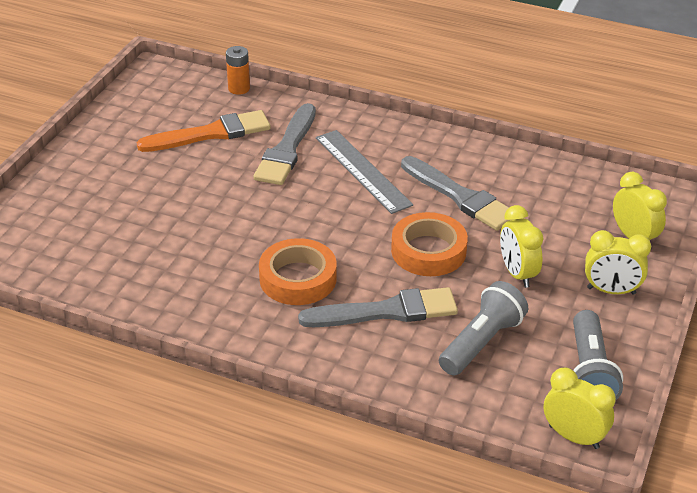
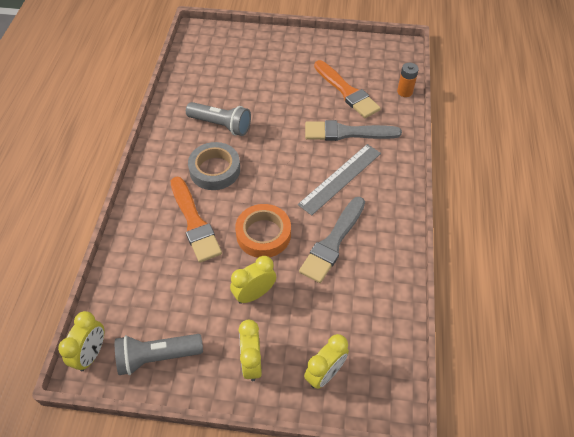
camera: 75 degrees right, 15 degrees up
orange tape [259,238,337,305] -> grey tape [188,142,240,190]
grey brush [298,287,458,327] -> orange brush [171,177,222,263]
grey flashlight [439,281,528,376] -> grey flashlight moved to [186,102,251,136]

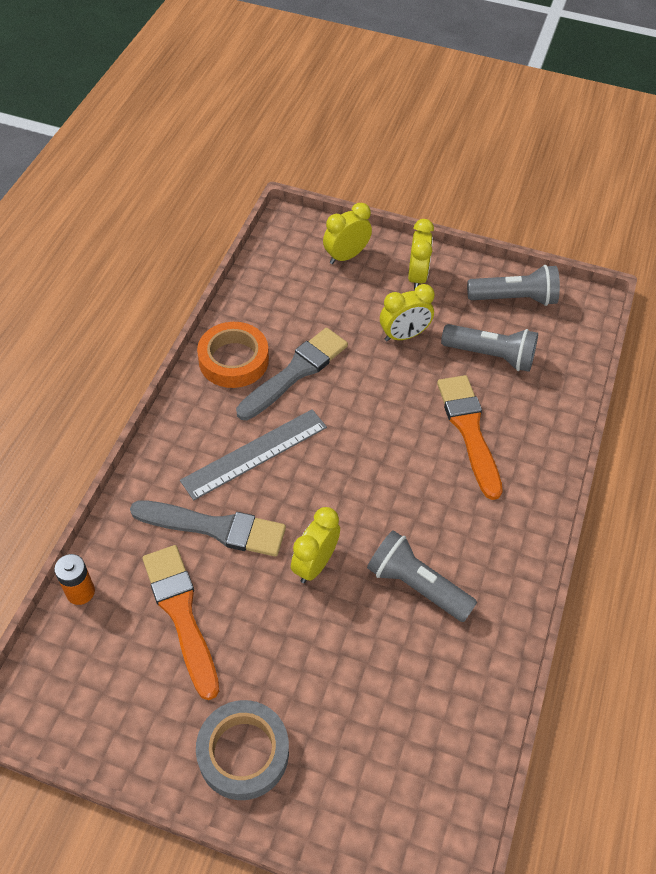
camera: 170 degrees left, 0 degrees up
yellow clock [58,311,104,371] -> yellow clock moved to [291,507,340,583]
grey tape [188,142,240,190] -> grey tape moved to [196,700,289,800]
orange tape [235,204,291,258] -> orange tape moved to [197,322,269,388]
none -> grey flashlight [441,324,538,372]

